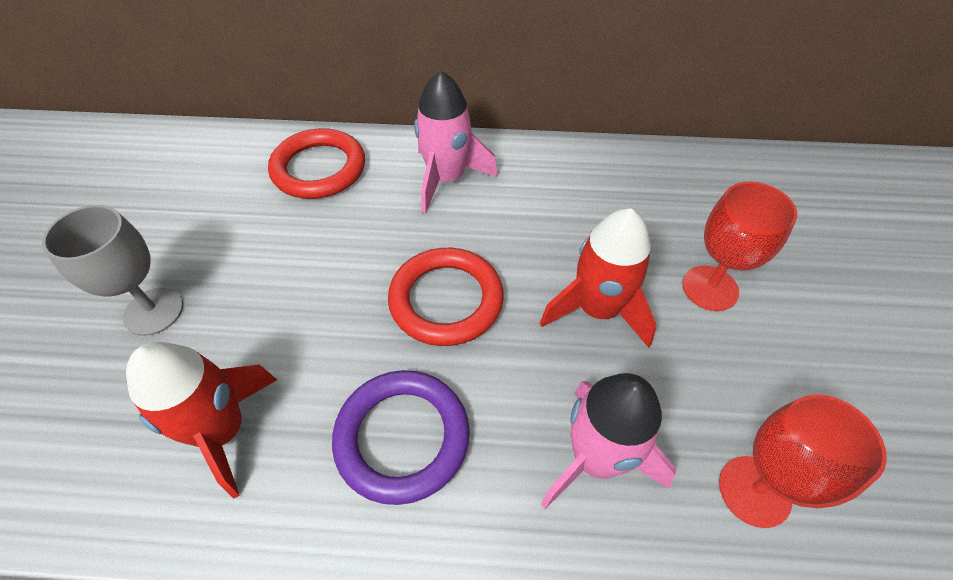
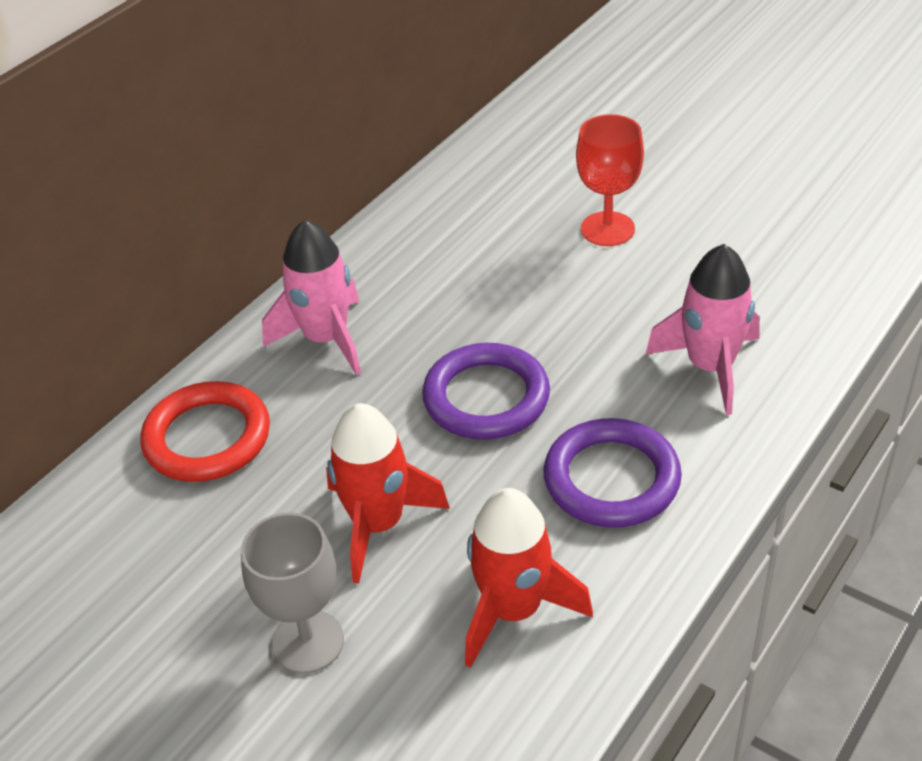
camera: 55 degrees left, 10 degrees down
red ring [388,248,504,346] -> purple ring [422,343,550,439]
red rocket [540,208,657,348] -> red rocket moved to [326,403,450,584]
red goblet [719,394,887,528] -> none

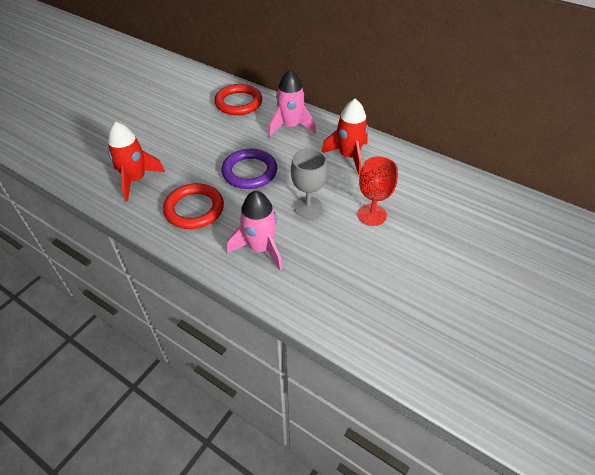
camera: 85 degrees right, 5 degrees up
grey goblet [241,512,344,674] -> grey goblet moved to [291,149,328,218]
red rocket [326,403,450,584] -> red rocket moved to [321,99,368,175]
purple ring [544,418,682,527] -> red ring [163,183,224,229]

